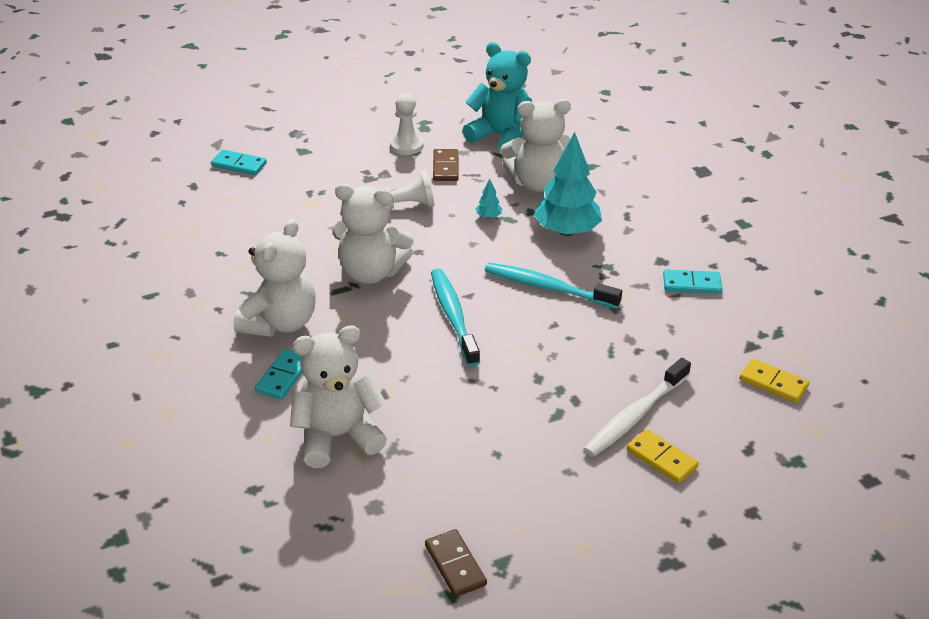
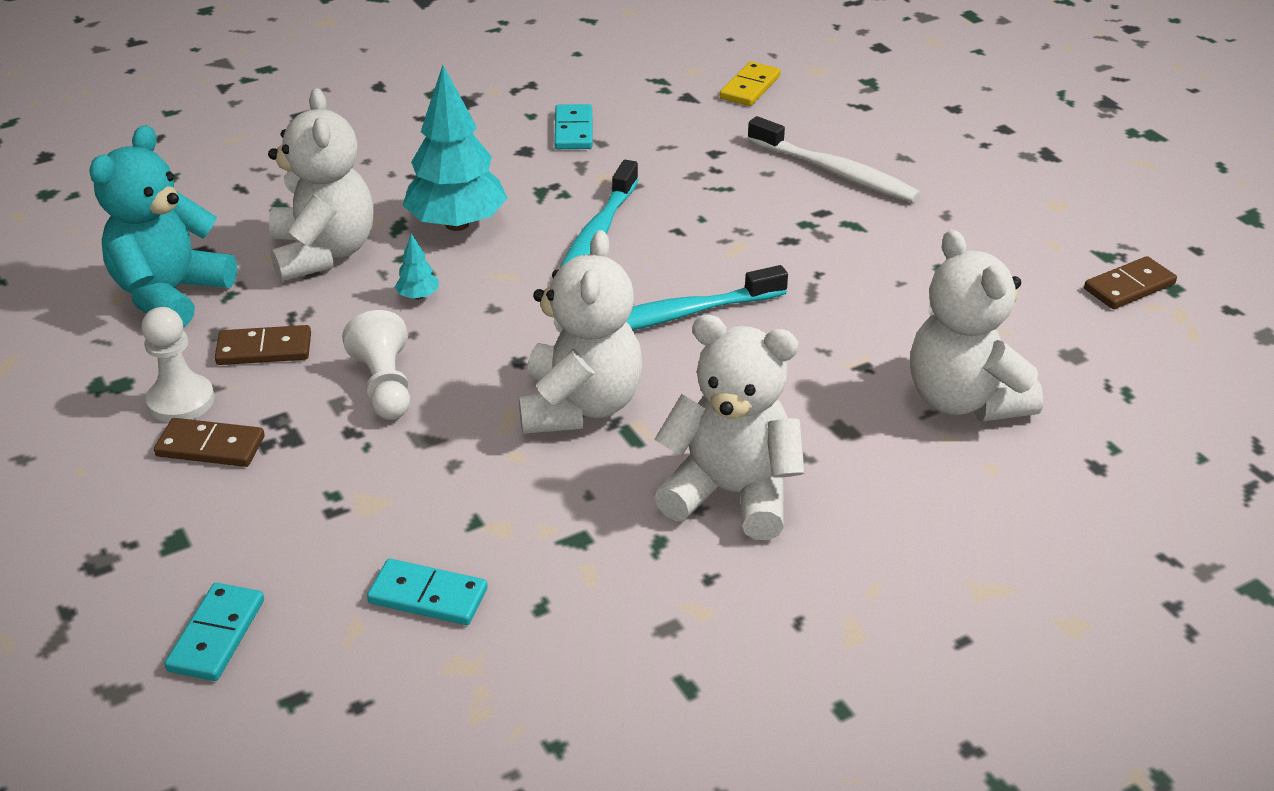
camera: 95 degrees left, 0 degrees up
turquoise domino [255,349,302,399] -> turquoise domino moved to [367,559,488,625]
yellow domino [627,429,699,484] -> none
none -> brown domino [154,418,265,467]

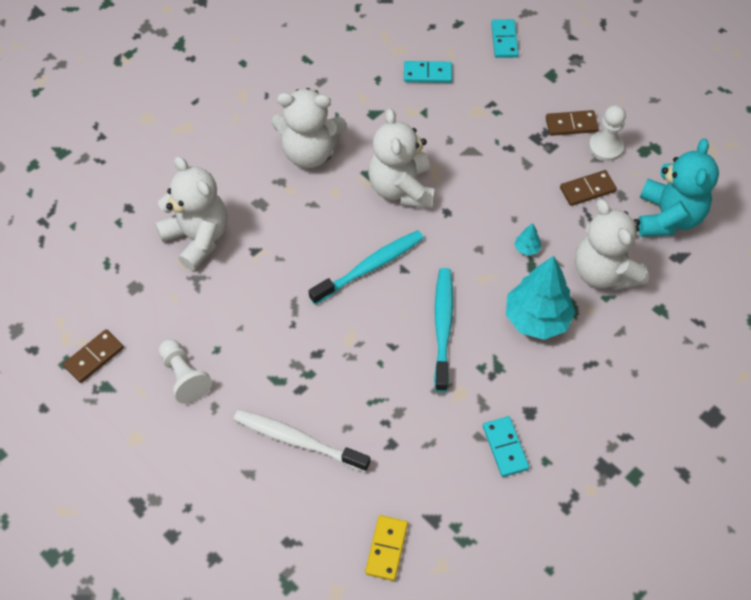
camera: 165 degrees right, 20 degrees up
white pawn [342,310,410,420] -> white pawn moved to [159,339,212,404]

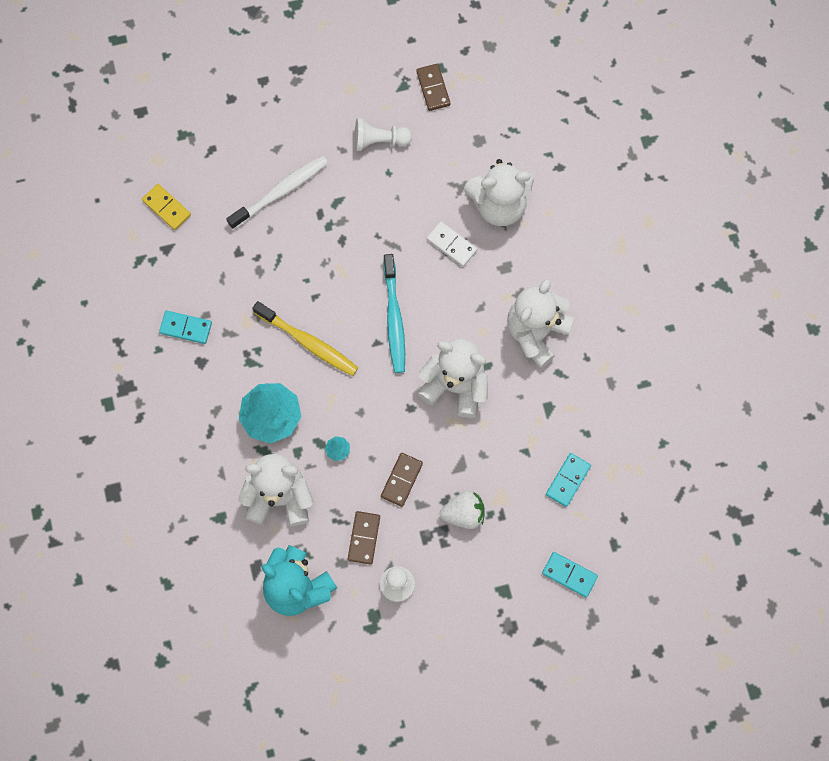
camera: 120 degrees right, 15 degrees up
turquoise toothbrush [434,268,453,392] -> yellow toothbrush [252,301,358,376]
brown domino [546,110,599,136] -> brown domino moved to [381,453,423,507]
none -> white domino [426,221,477,267]
none -> white strawberry [440,491,485,529]

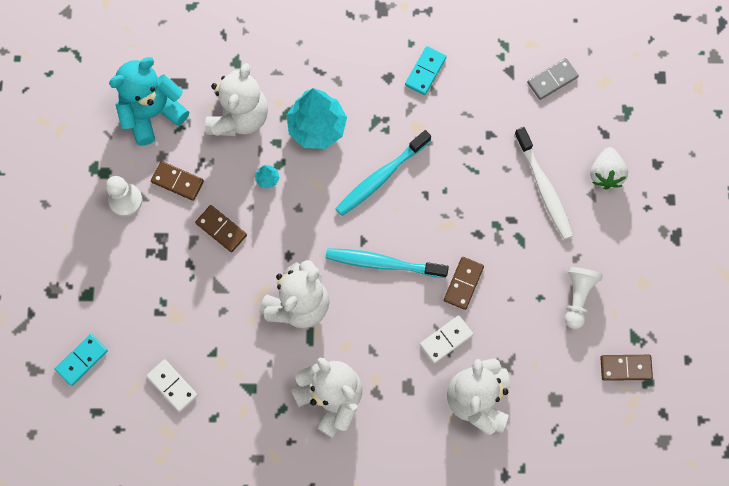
camera: 105 degrees right, 0 degrees up
yellow domino [142,184,191,230] -> grey domino [527,58,579,100]
yellow toothbrush [252,301,358,376] -> turquoise toothbrush [335,130,431,216]
white strawberry [440,491,485,529] -> white strawberry moved to [590,147,628,189]
turquoise domino [546,453,591,507] -> white domino [147,359,198,412]
none -> brown domino [444,257,484,310]

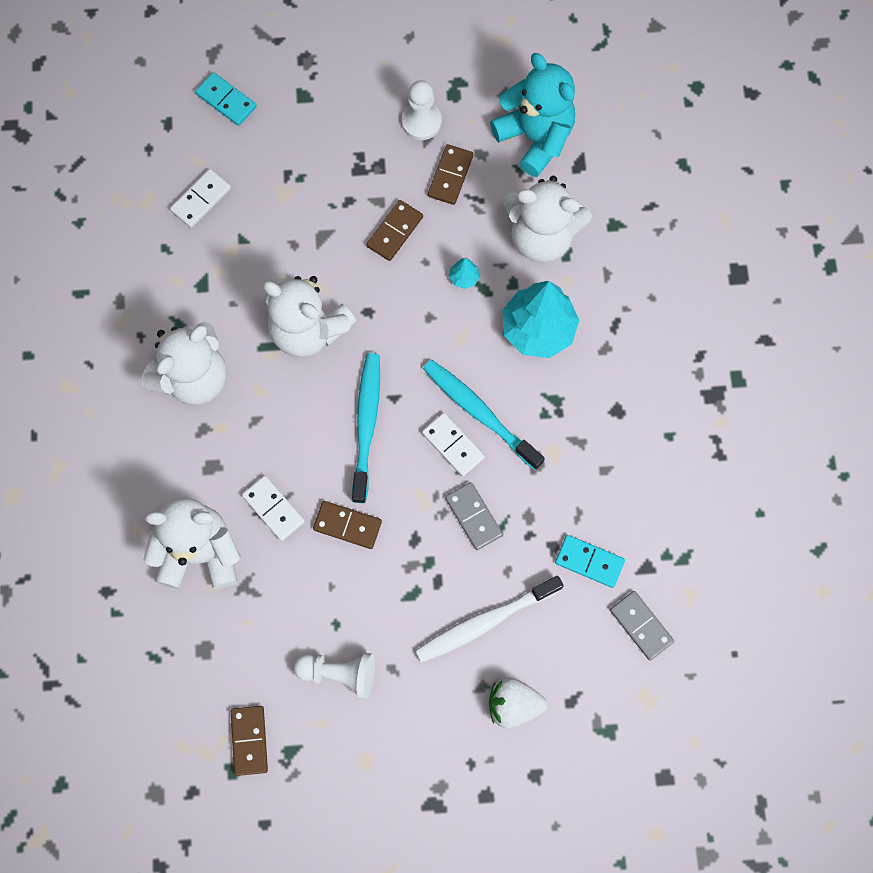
camera: 85 degrees right, 0 degrees up
turquoise domino [405,46,447,95] -> turquoise domino moved to [555,535,625,588]
none -> white domino [422,413,485,477]
none -> grey domino [445,482,503,550]

